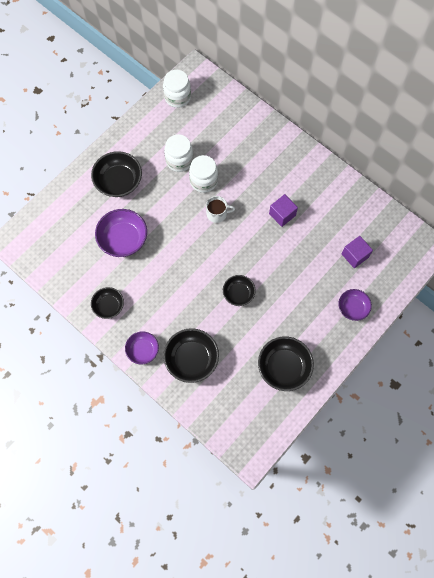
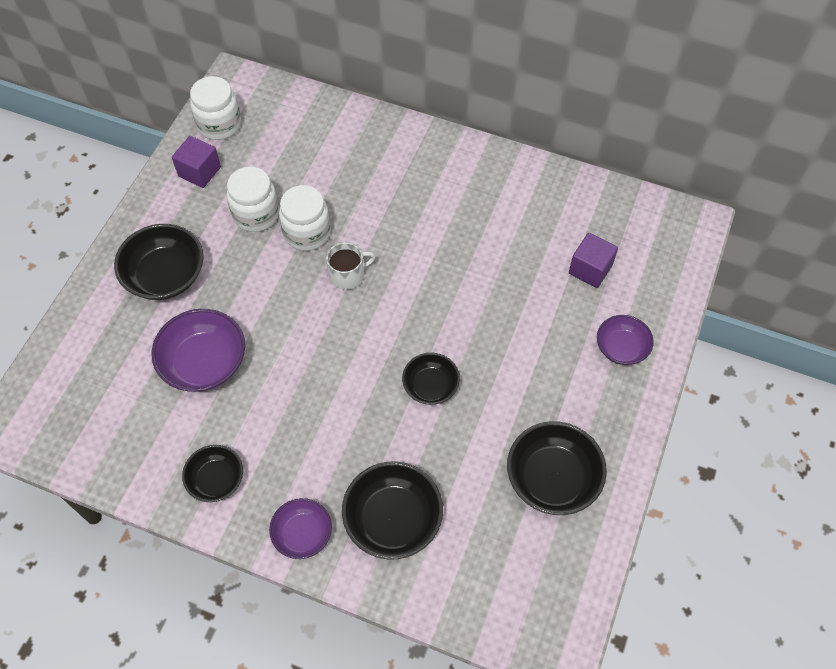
camera: 20 degrees left, 10 degrees down
purple cube [269,194,298,227] -> purple cube moved to [172,136,221,188]

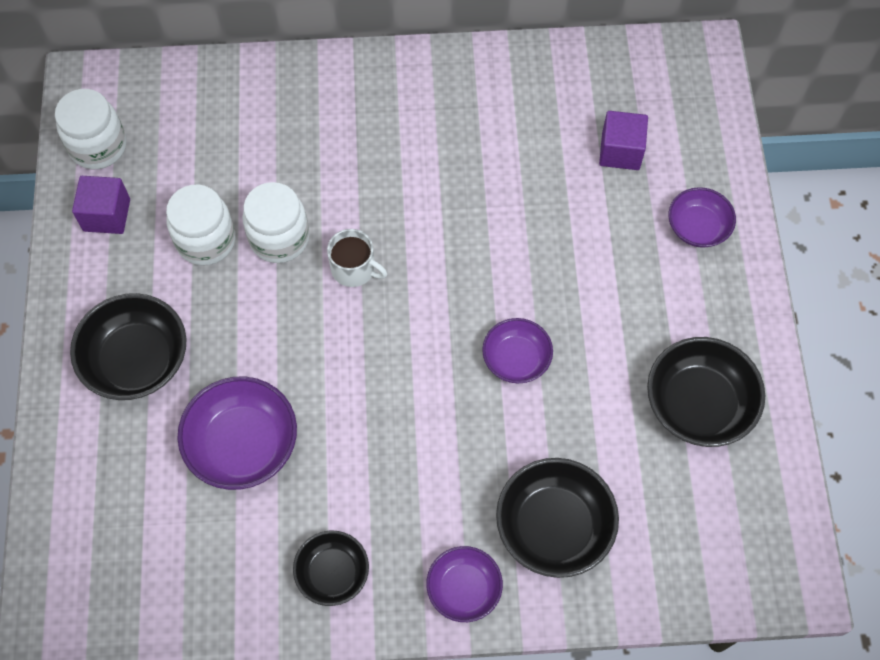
camera: 25 degrees left, 5 degrees up
white mug [326,242,376,289] -> white mug turned 75 degrees clockwise [327,229,387,287]
black bowl [402,353,460,405] -> purple bowl [482,318,553,383]

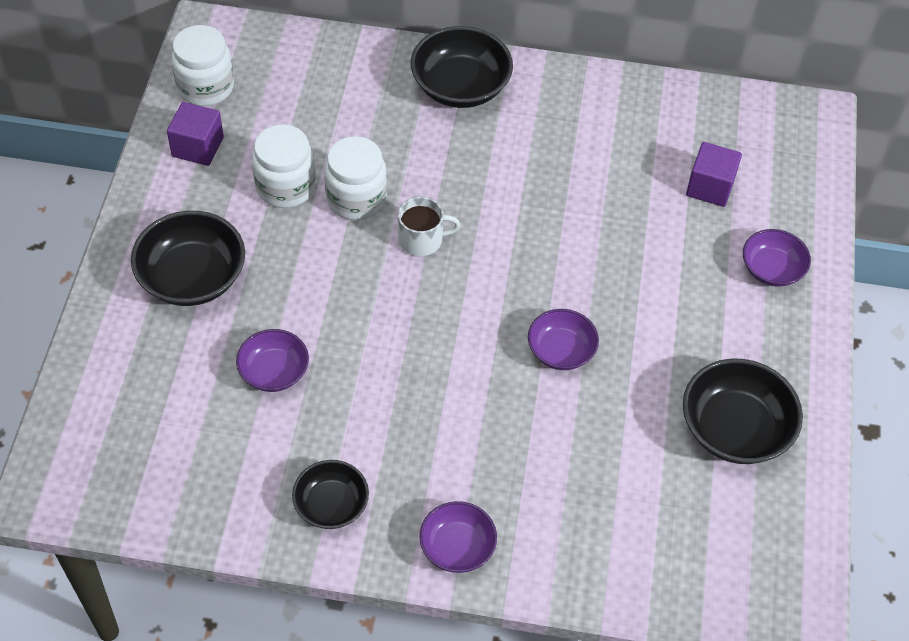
camera: 10 degrees right, 10 degrees down
purple bowl [177,377,297,490] -> purple bowl [236,329,309,392], size x0.62
white mug [327,229,387,287] -> white mug turned 45 degrees counterclockwise [398,197,460,256]
black bowl [496,458,619,578] -> black bowl moved to [411,26,513,108]

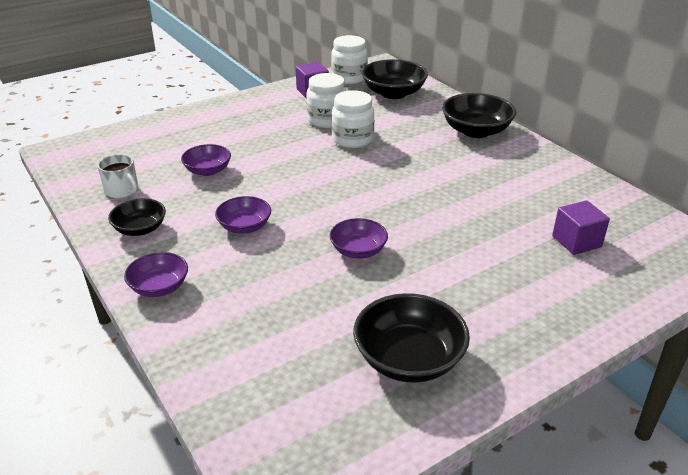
camera: 50 degrees right, 20 degrees down
black bowl [131,211,245,306] -> black bowl moved to [362,59,428,99]
white mug [398,197,460,256] -> white mug moved to [98,154,138,198]
purple bowl [743,229,811,287] -> purple bowl moved to [215,196,271,234]

